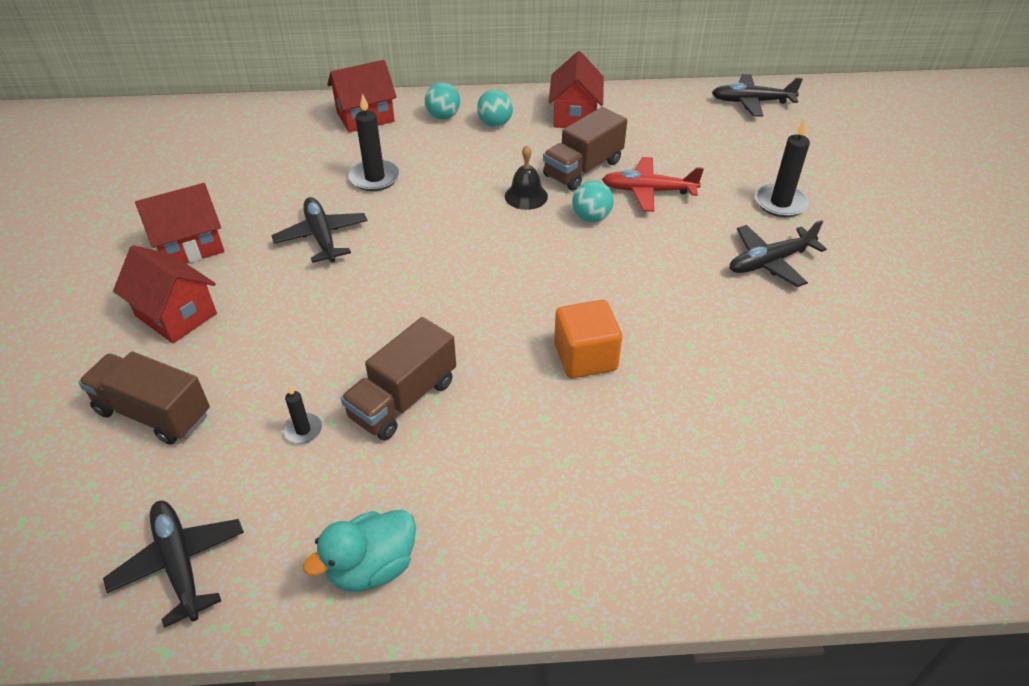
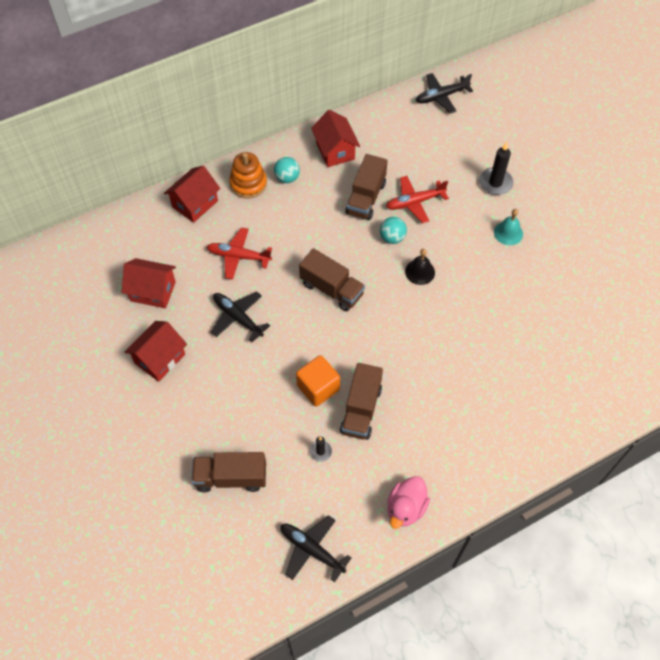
camera: 25 degrees left, 15 degrees up
red house [113,245,217,343] -> red house moved to [121,258,176,308]
turquoise duck [303,510,416,592] -> pink duck [388,476,430,529]
black candle [349,94,400,191] -> red plane [207,227,272,280]
turquoise ball [425,82,460,120] -> orange stacking toy [229,152,267,199]
black bell [505,145,548,210] -> black bell moved to [405,249,435,285]
orange cube [554,300,622,378] -> orange cube moved to [296,355,340,407]
black plane [730,220,827,287] -> turquoise bell [494,209,523,245]
none -> brown truck [299,248,365,311]

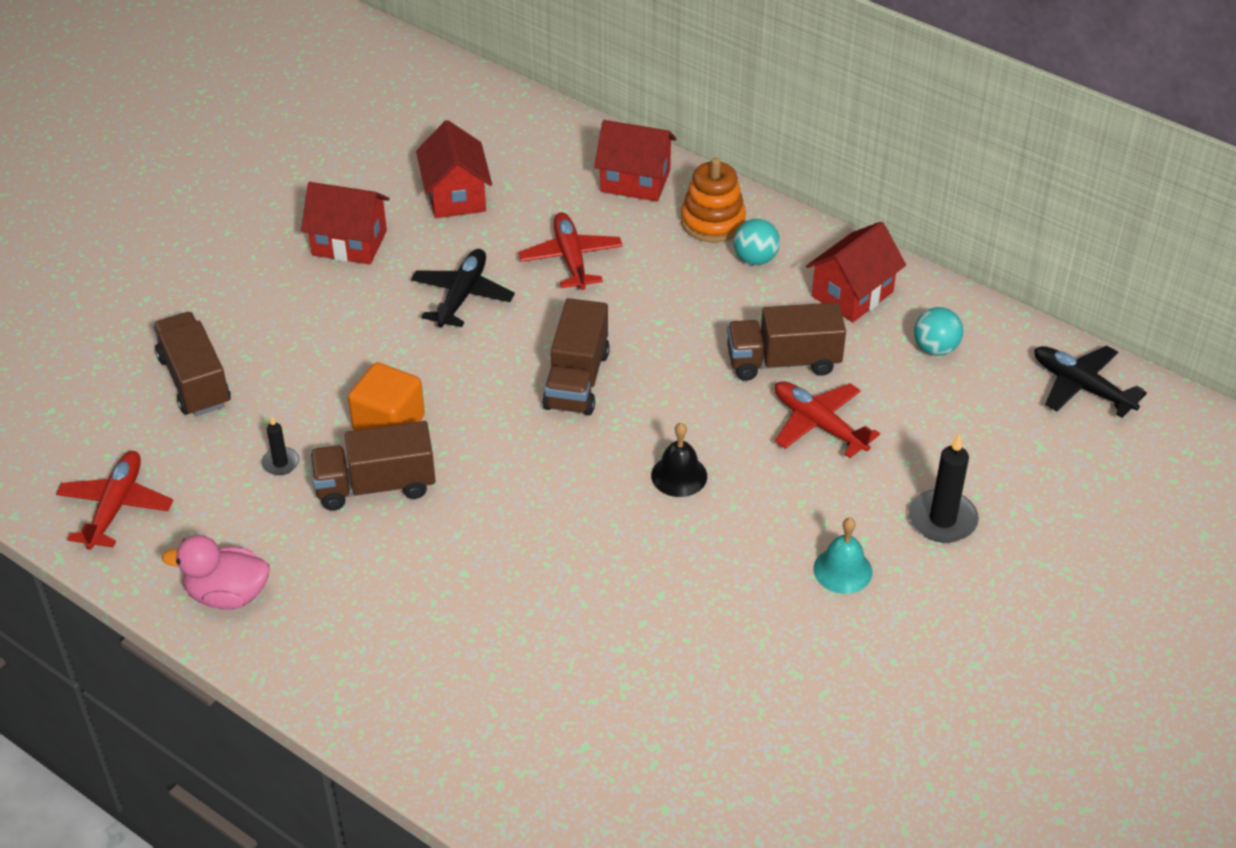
camera: 65 degrees right, 15 degrees down
black plane [281,515,351,582] -> red plane [56,451,173,550]
turquoise ball [380,217,407,244] -> turquoise ball moved to [914,307,963,356]

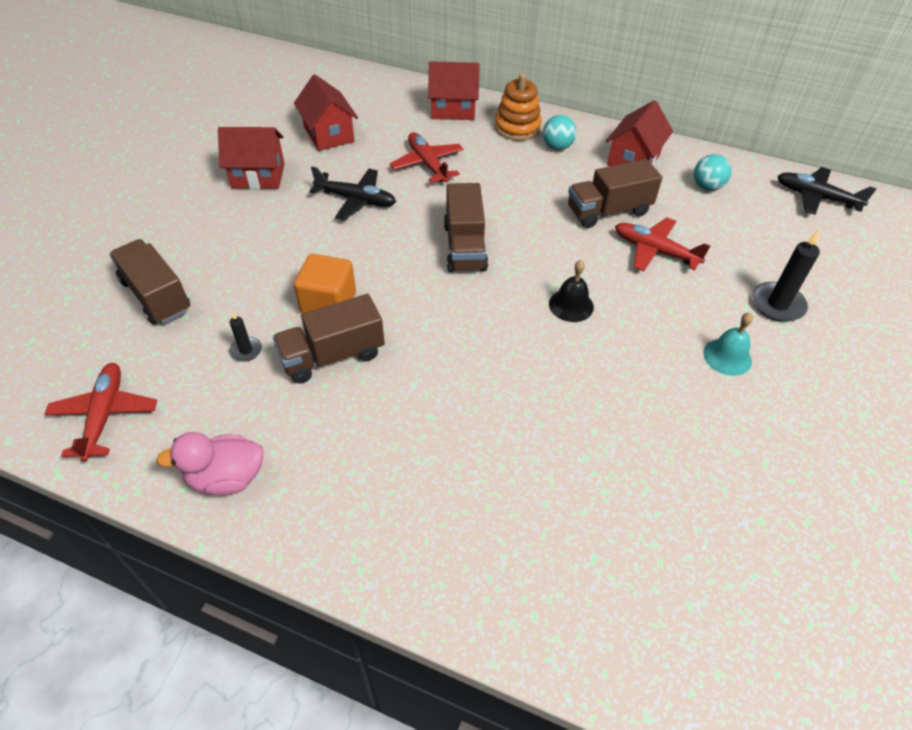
camera: 15 degrees left, 5 degrees up
black plane [411,249,515,328] -> black plane turned 105 degrees clockwise [309,166,396,220]

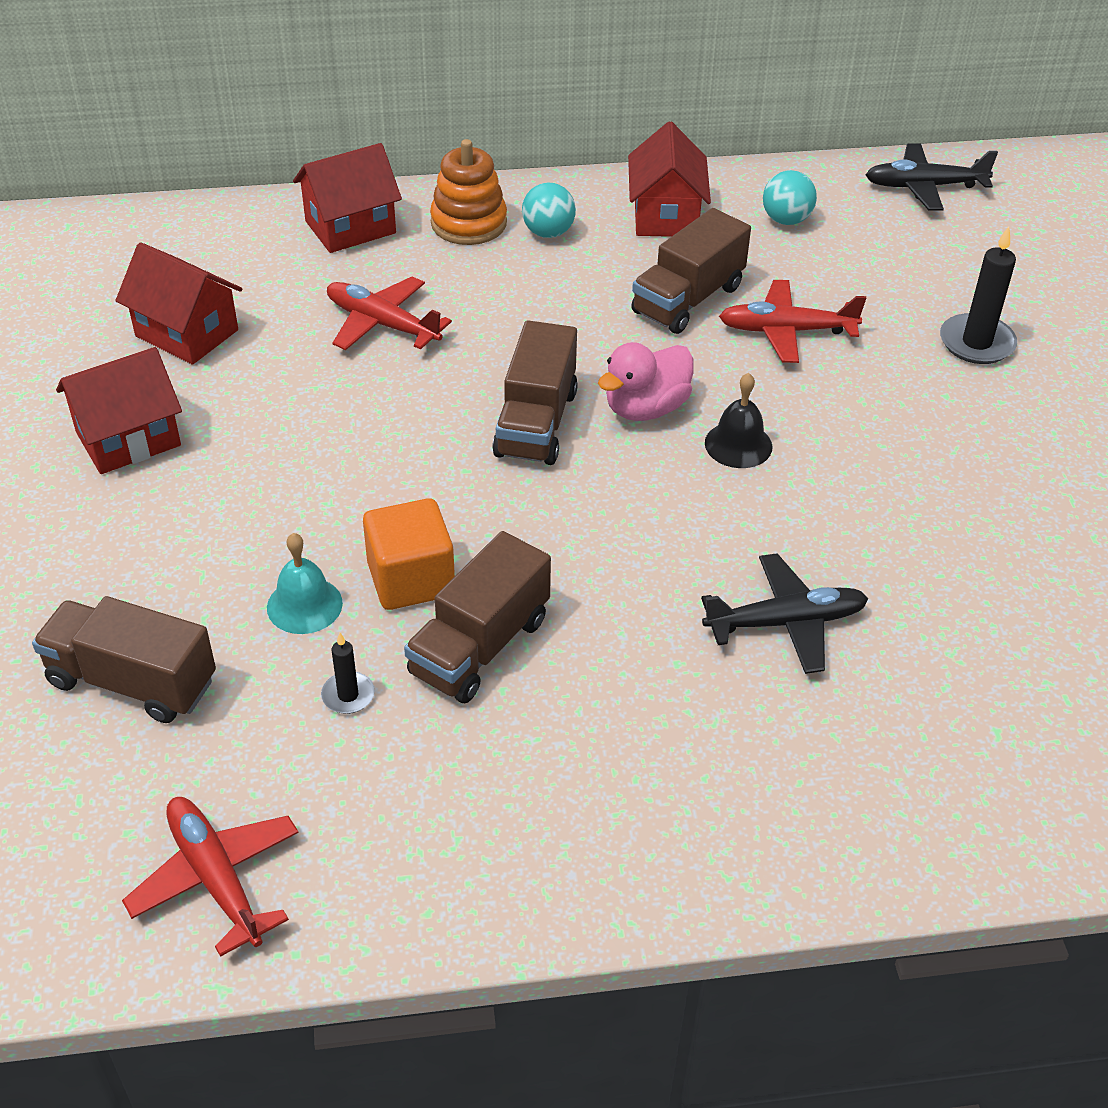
camera: 30 degrees left, 5 degrees down
pink duck [156,432,264,496] -> pink duck moved to [598,342,693,421]
black plane [309,166,396,220] -> black plane moved to [701,553,868,674]
brown truck [444,183,488,272] -> brown truck turned 45 degrees clockwise [492,320,578,465]
turquoise bell [704,313,753,376] -> turquoise bell moved to [267,533,343,634]

